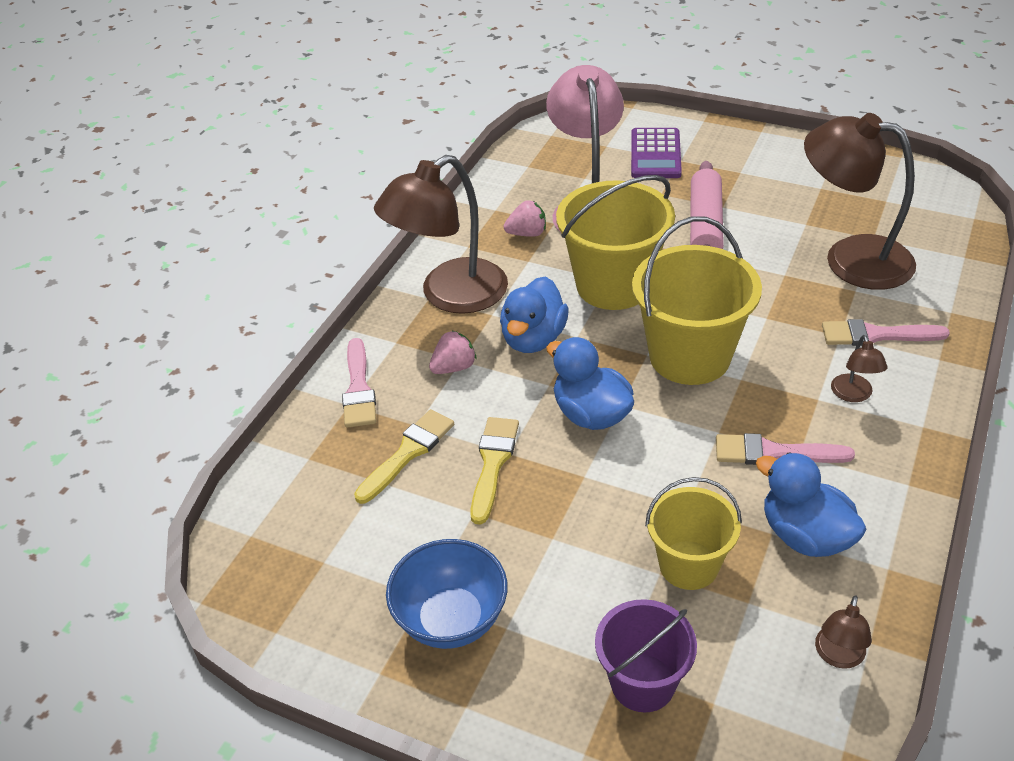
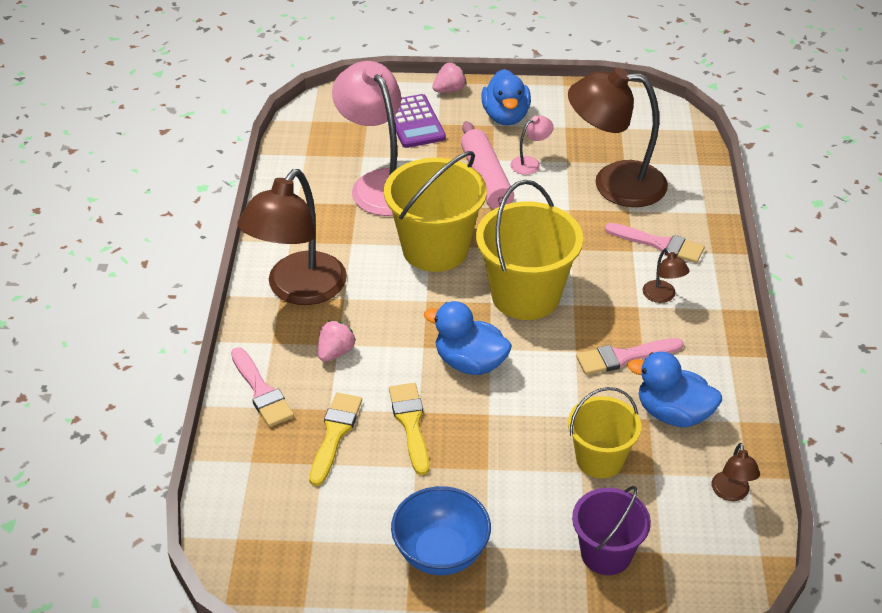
camera: 25 degrees left, 0 degrees up
blue duck [500,276,569,353] -> blue duck moved to [481,69,531,125]
pink strawberry [504,200,546,237] -> pink strawberry moved to [432,63,466,93]
pink brush [822,319,950,346] -> pink brush turned 135 degrees counterclockwise [605,223,705,263]
none -> pink lamp [510,115,554,175]

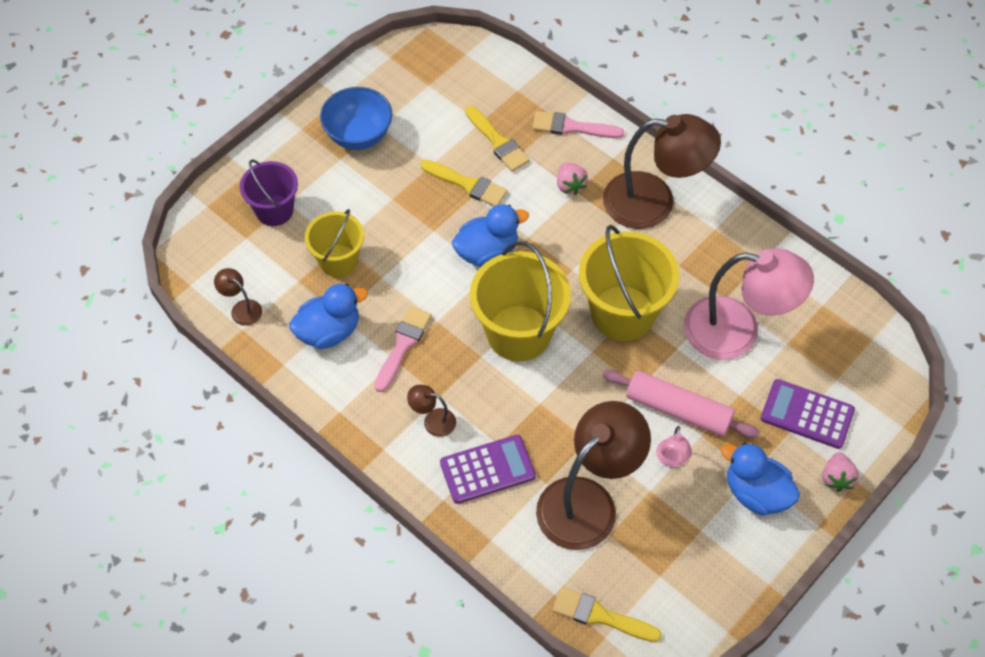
camera: 130 degrees right, 15 degrees up
brown lamp [237,169,347,305] -> brown lamp turned 120 degrees clockwise [603,114,721,229]
pink brush [605,223,705,263] -> purple calculator [440,435,536,504]
none -> yellow brush [552,587,662,642]

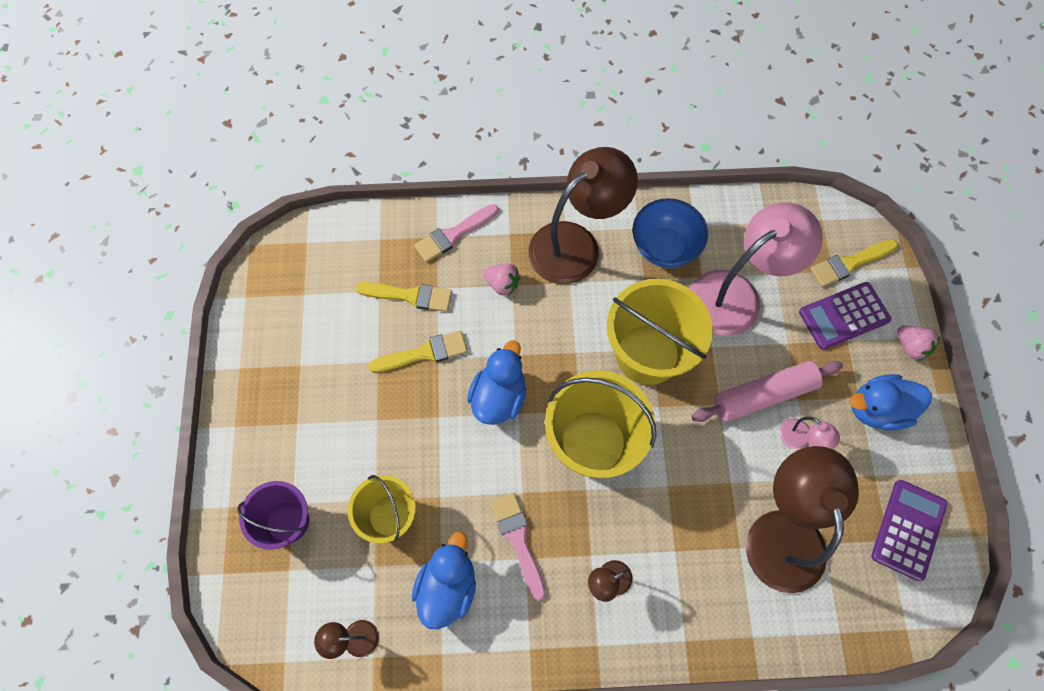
camera: 45 degrees left, 10 degrees up
blue bowl [320,87,392,150] -> blue bowl moved to [633,198,708,268]
purple calculator [440,435,536,504] -> purple calculator moved to [871,480,947,581]
yellow brush [552,587,662,642] -> yellow brush moved to [810,239,898,287]

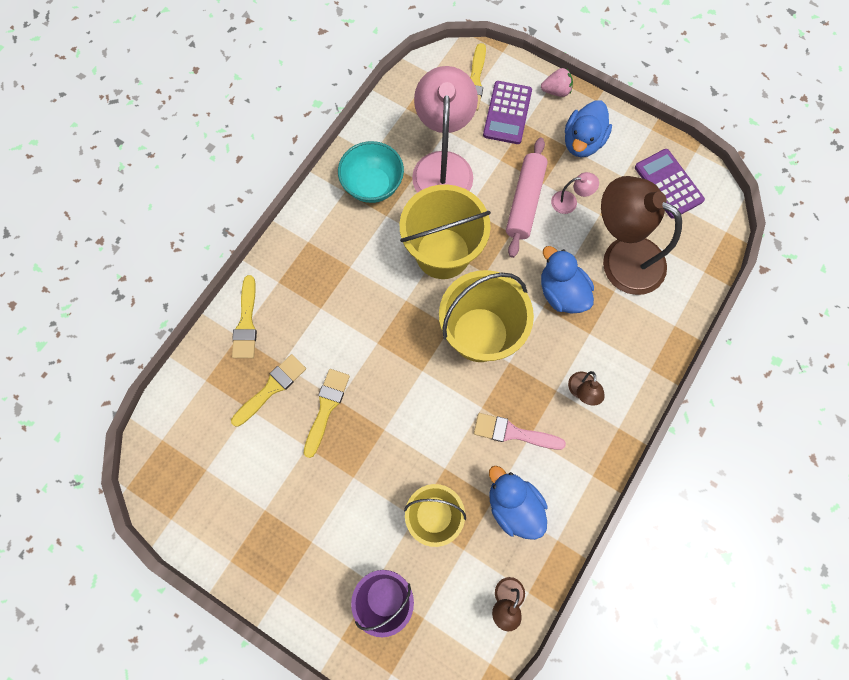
camera: 55 degrees left, 5 degrees up
pink brush [414,204,499,262] -> yellow brush [232,275,257,358]
blue duck [467,341,526,425] -> blue duck moved to [541,246,594,313]
pink strawberry [483,263,520,296] -> none
brown lamp [528,147,638,284] -> none
blue bowl [633,198,708,268] -> turquoise bowl [338,141,404,203]

